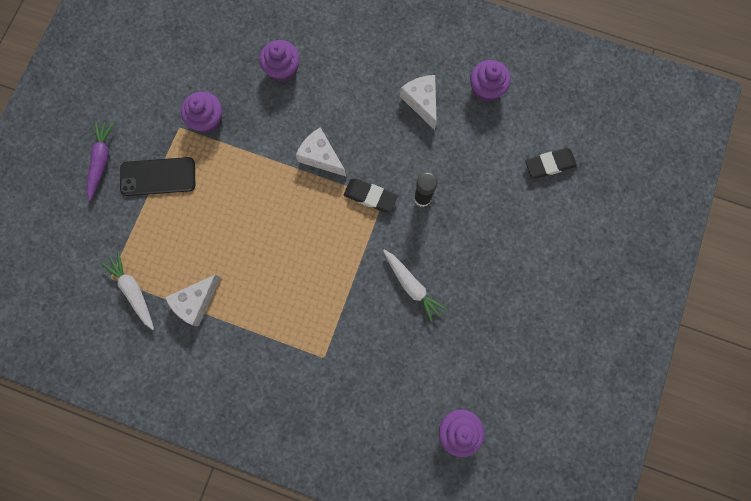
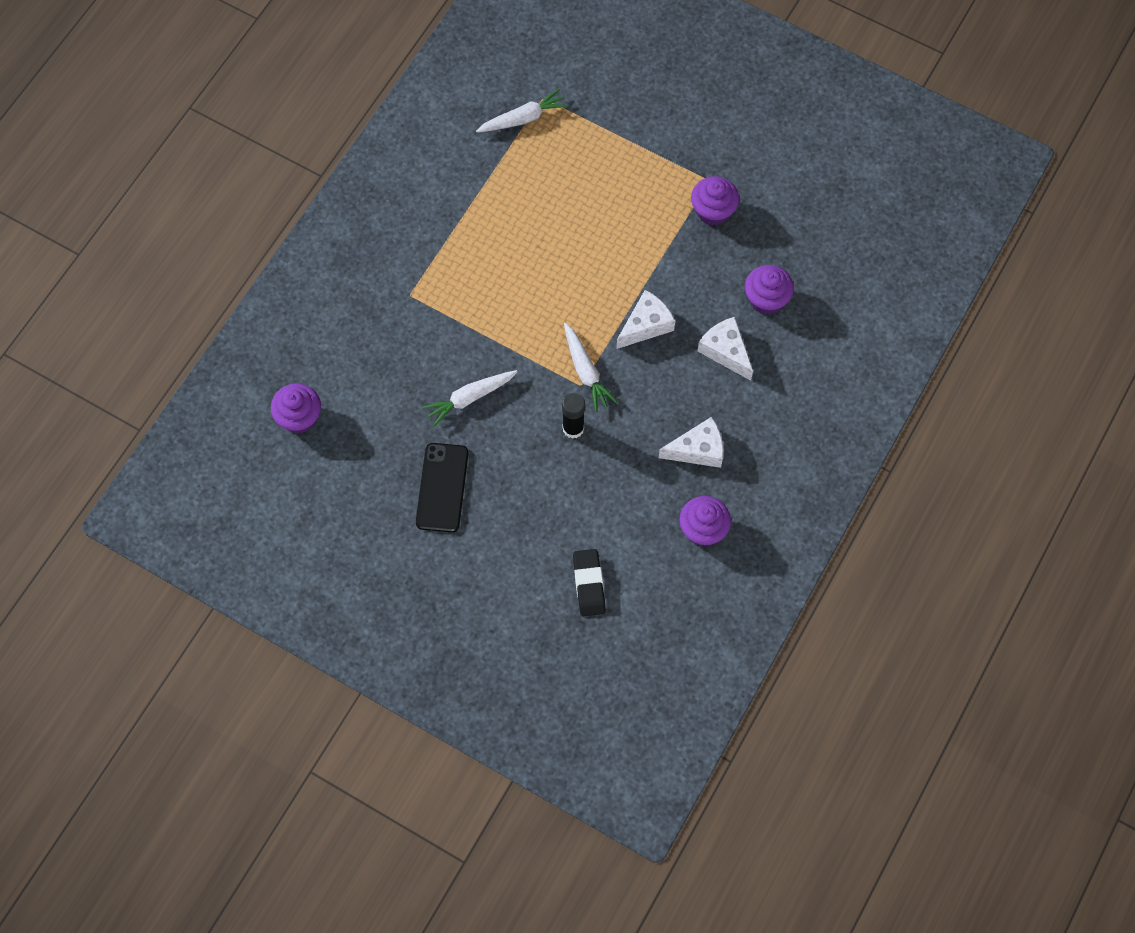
camera: 100 degrees right, 10 degrees down
purple carrot [87,121,114,201] -> none
black phone [120,157,195,196] -> black phone moved to [416,443,469,532]
white cheese [165,274,221,327] -> white cheese moved to [698,317,753,381]
black eraser [344,179,398,213] -> white carrot [564,323,618,412]

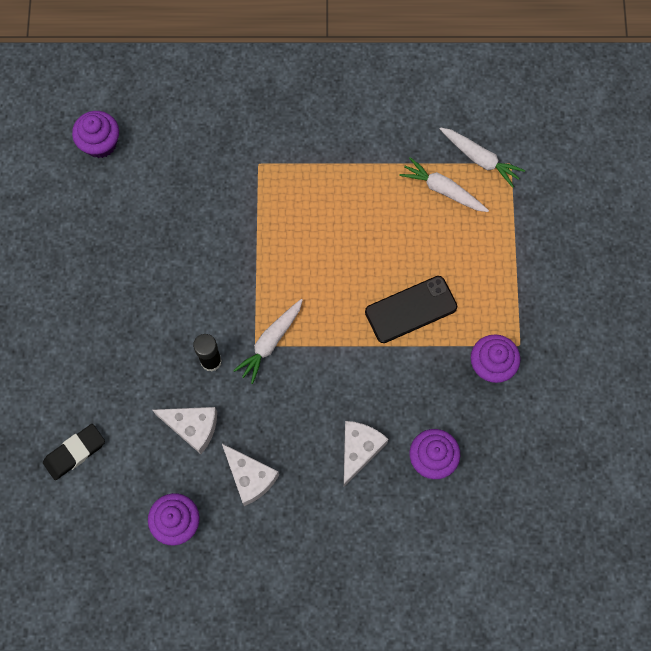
camera: 60 degrees right, 5 degrees up
black phone [416,443,469,532] -> black phone moved to [365,276,457,343]
white carrot [422,370,518,427] -> white carrot moved to [399,157,489,212]
white cheese [617,290,675,349] -> white cheese moved to [153,407,217,454]

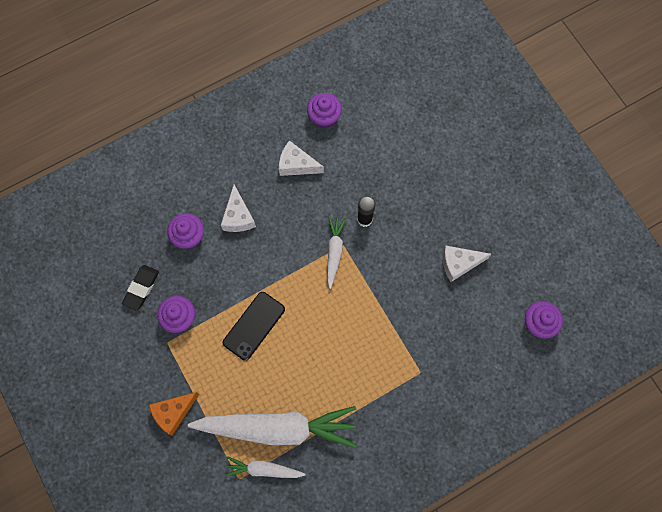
camera: 150 degrees right, 0 degrees up
black eraser [43,424,105,480] -> black eraser moved to [122,265,159,311]
white cheese [153,407,217,454] -> white cheese moved to [443,246,491,282]
white carrot [399,157,489,212] -> white carrot [188,406,356,447], size x2.10
none -> orange cheese [149,392,199,435]

